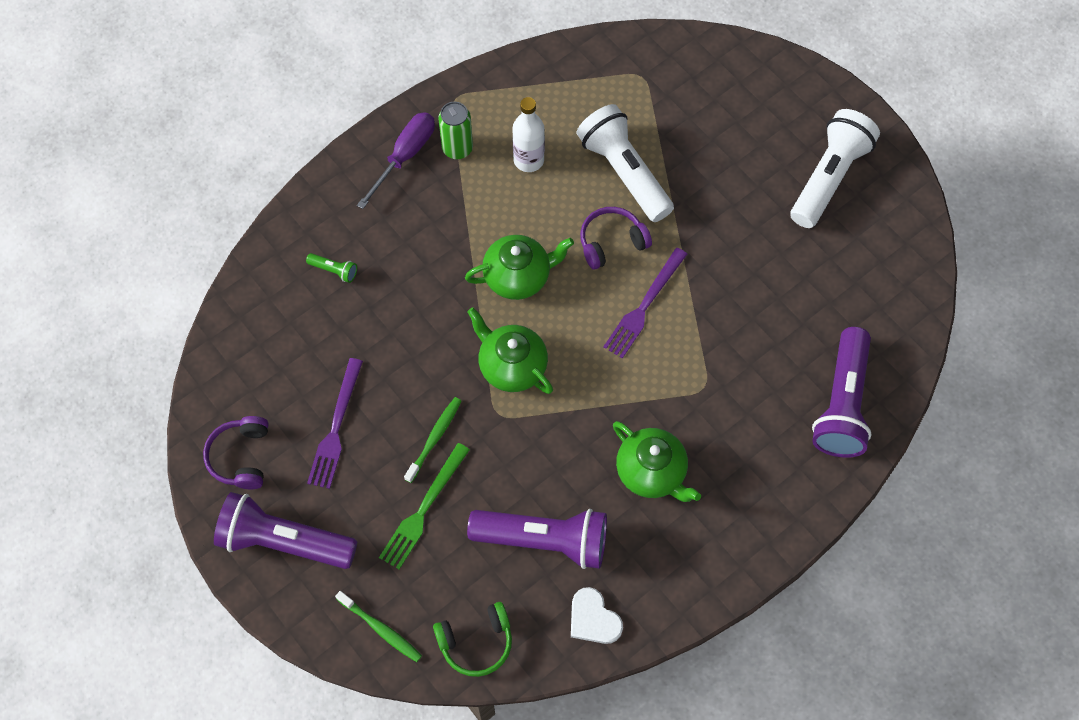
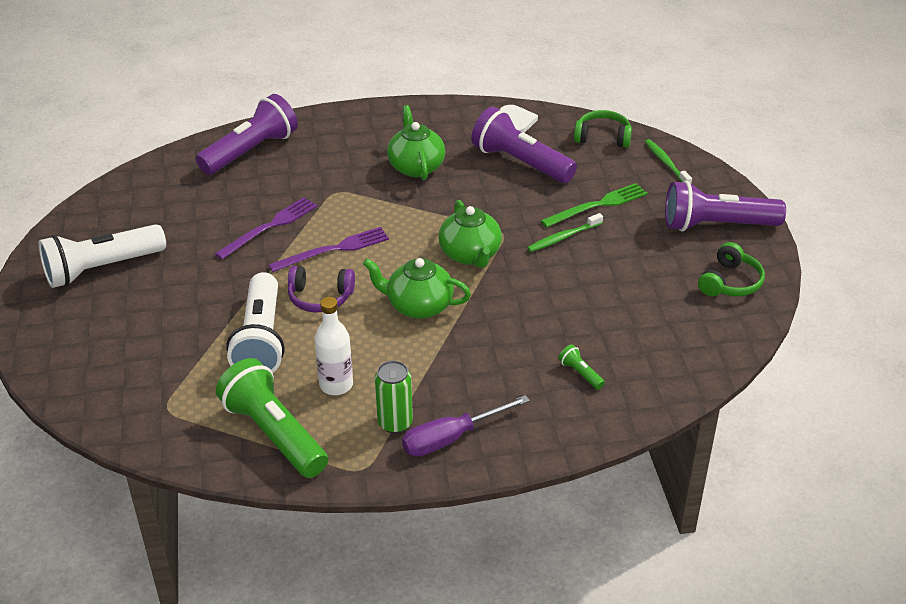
camera: 150 degrees left, 25 degrees down
purple headphones [203,416,269,489] -> green headphones [698,242,765,297]
purple flashlight [214,492,357,569] -> purple flashlight turned 135 degrees clockwise [665,181,786,231]
purple fork [307,358,363,489] -> purple fork moved to [215,197,317,259]
none -> green flashlight [216,358,328,478]

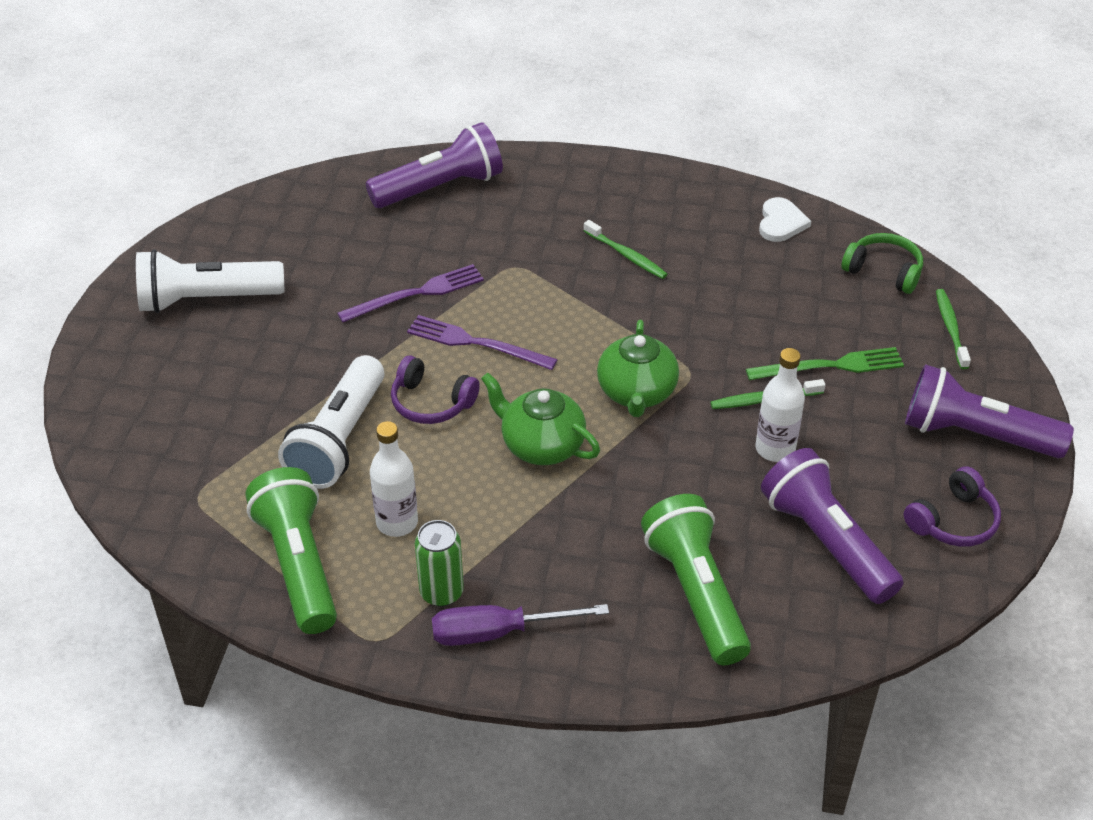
camera: 20 degrees right, 5 degrees up
purple fork [269,227,389,272] -> purple fork turned 150 degrees counterclockwise [407,315,558,370]
green teapot [387,105,445,180] -> green toothbrush [584,220,667,279]
purple flashlight [471,107,577,183] -> purple flashlight moved to [761,448,904,604]
green flashlight [558,345,605,390] -> green flashlight [641,494,751,665], size x2.49
green headphones [698,242,765,297] -> purple headphones [904,466,1001,547]
none -> white bottle [756,348,805,462]

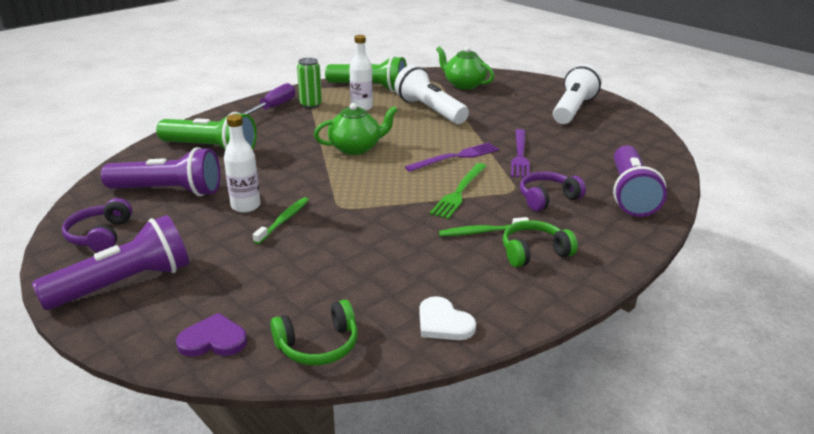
camera: 125 degrees right, 15 degrees down
purple headphones [391,355,480,424] -> purple headphones moved to [520,172,586,211]
green teapot [597,320,679,417] -> green teapot moved to [436,46,494,90]
green fork [746,347,904,380] -> green fork moved to [430,163,487,219]
green toothbrush [936,289,971,369] -> purple heart [176,313,247,357]
none -> green headphones [503,220,578,267]

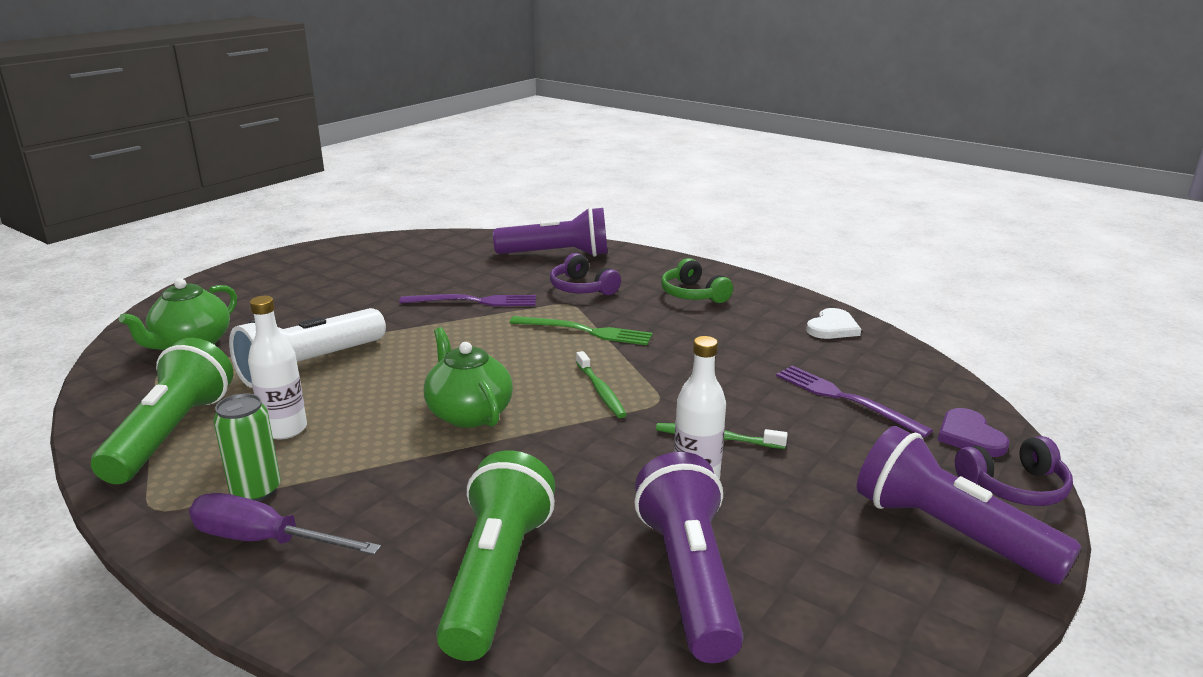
camera: 100 degrees left, 5 degrees down
purple headphones [62,198,132,252] -> purple headphones moved to [955,436,1073,506]
green headphones [270,300,358,365] -> none
purple fork [405,142,499,172] -> purple fork moved to [776,366,933,438]
green toothbrush [439,217,529,236] -> green toothbrush moved to [576,351,627,418]
white flashlight [553,64,602,124] -> none

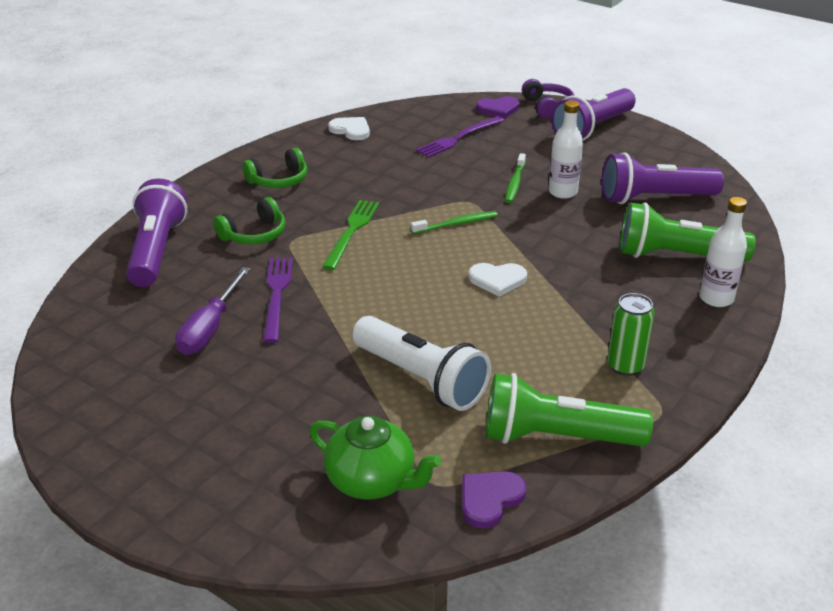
camera: 90 degrees left, 10 degrees up
purple screwdriver [189,493,381,555] -> purple screwdriver moved to [176,267,250,355]
white bottle [248,296,307,439] -> white bottle moved to [699,197,747,307]
green teapot [424,327,513,428] -> white heart [469,263,527,297]
purple headphones [550,253,621,295] -> green headphones [213,197,286,245]
none -> purple heart [462,471,526,528]

